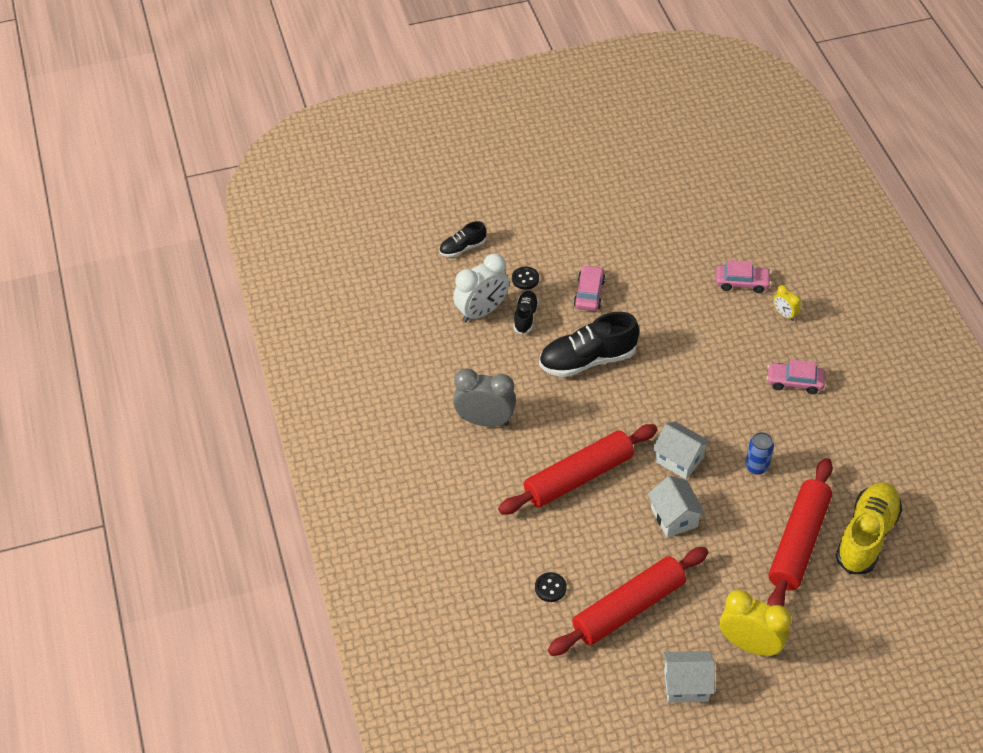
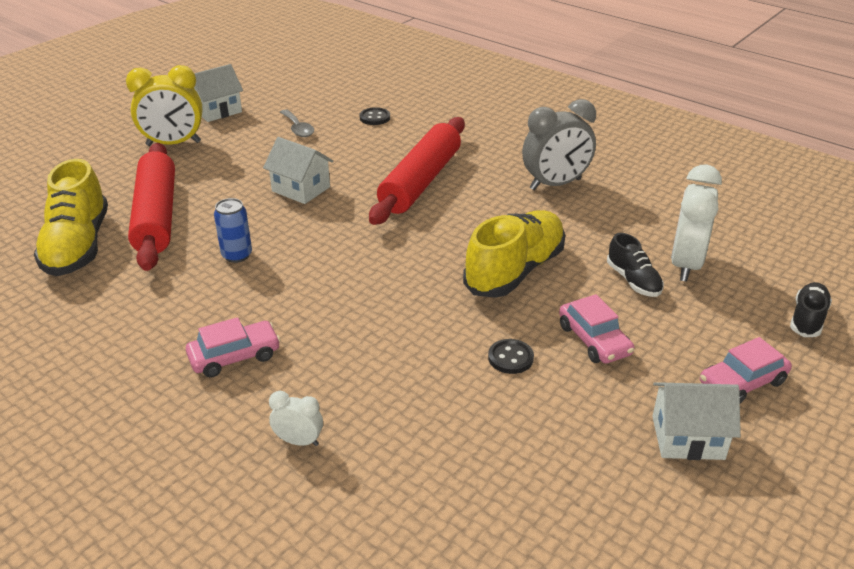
camera: 145 degrees right, 15 degrees down
black button [512,266,539,290] -> black button moved to [488,339,534,374]
black shoe [539,312,639,377] -> yellow shoe [463,210,565,298]
red rolling pin [548,547,708,656] -> grey spoon [280,109,314,137]
white house [652,422,711,479] -> white house moved to [652,382,741,460]
pink car [716,260,771,293] -> pink car moved to [700,337,792,404]
yellow clock [773,285,801,321] -> white clock [269,391,323,446]

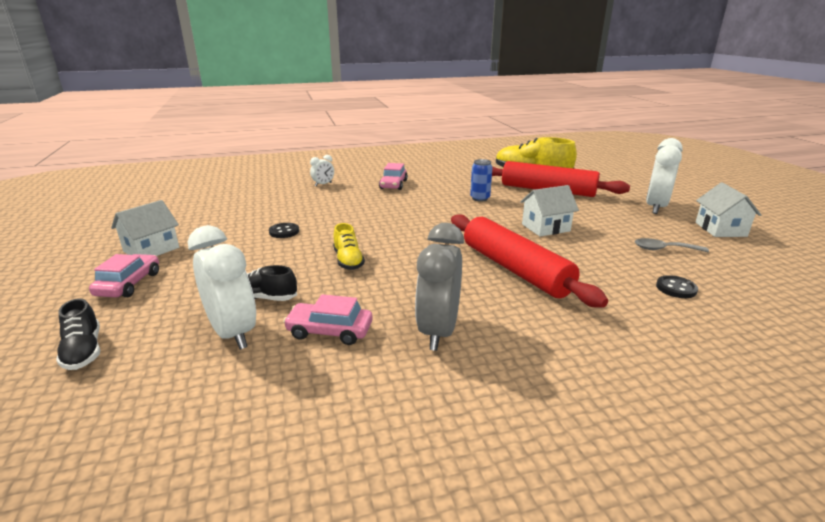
camera: 125 degrees right, 10 degrees down
yellow clock [126,65,203,146] -> white clock [646,138,682,214]
yellow shoe [463,210,565,298] -> yellow shoe [333,223,365,270], size x0.53
pink car [559,294,634,364] -> pink car moved to [283,294,373,345]

